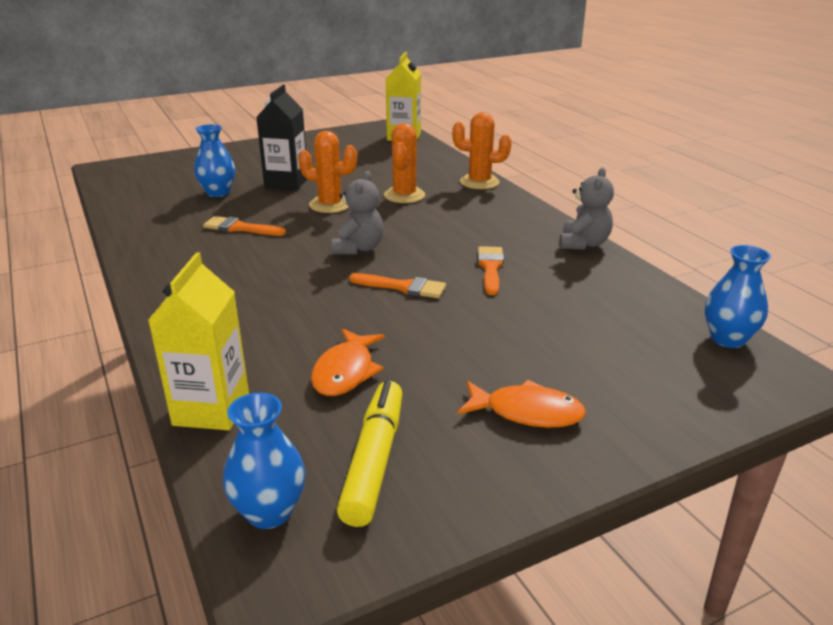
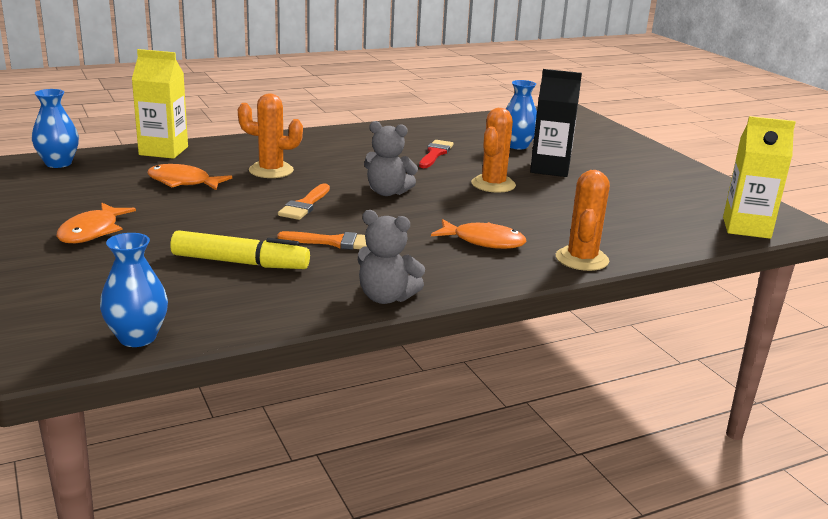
camera: 90 degrees right, 5 degrees down
orange brush [203,216,286,236] -> red brush [419,140,454,168]
yellow marker [337,380,403,527] -> yellow marker moved to [170,230,310,269]
orange cactus [384,123,425,203] -> orange cactus moved to [238,94,303,178]
none -> orange fish [431,219,527,249]

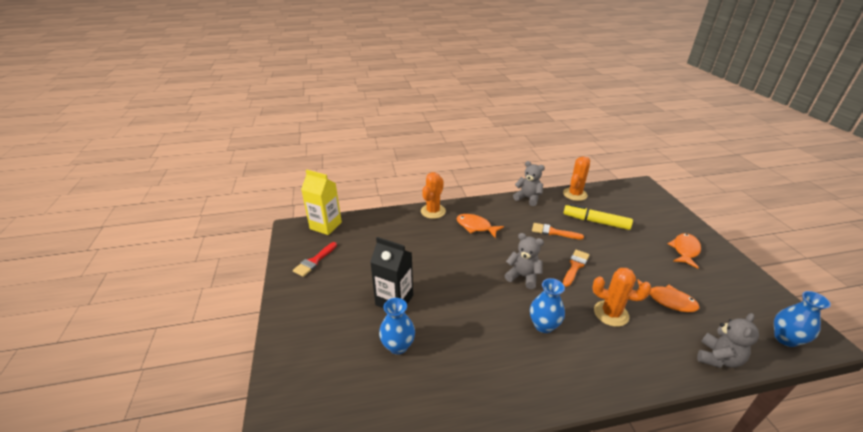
camera: 165 degrees left, 10 degrees up
blue vase [100,233,168,347] -> blue vase moved to [530,278,565,333]
yellow carton [132,49,188,159] -> grey teddy bear [697,313,759,368]
red brush [419,140,454,168] -> red brush moved to [293,242,337,277]
orange cactus [471,108,516,193] -> orange cactus moved to [563,156,590,201]

